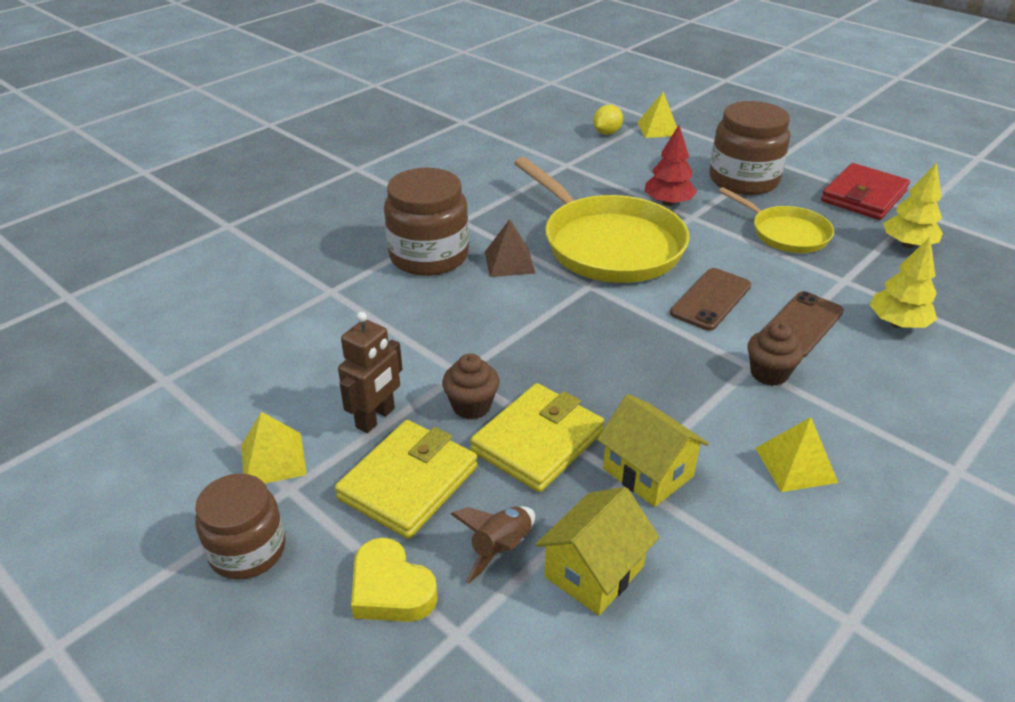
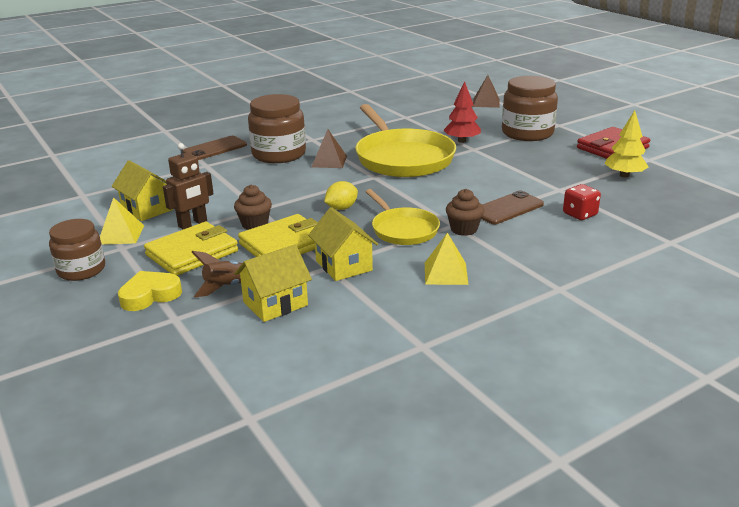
camera: 15 degrees right, 10 degrees down
yellow heart [351,538,438,622] -> yellow heart turned 90 degrees clockwise [118,271,182,311]
yellow lemon [593,105,623,135] -> yellow lemon moved to [324,181,358,210]
yellow pyramid [637,92,677,138] -> brown pyramid [473,75,500,108]
brown phone [670,268,751,331] -> brown phone moved to [183,136,247,160]
yellow pan [719,187,834,253] -> yellow pan moved to [365,189,440,245]
yellow tree [870,237,937,328] -> red dice [563,184,601,220]
none -> yellow house [112,160,173,221]

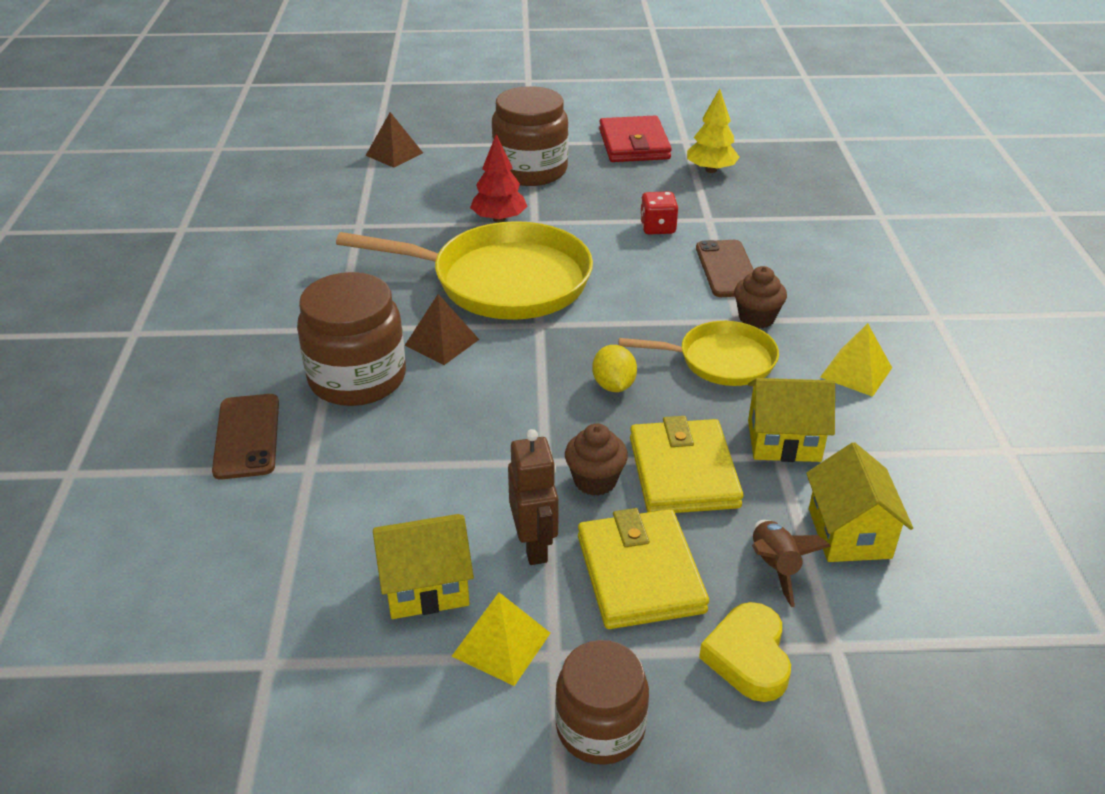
camera: 60 degrees left, 10 degrees up
red dice [563,184,601,220] -> red dice moved to [640,191,678,234]

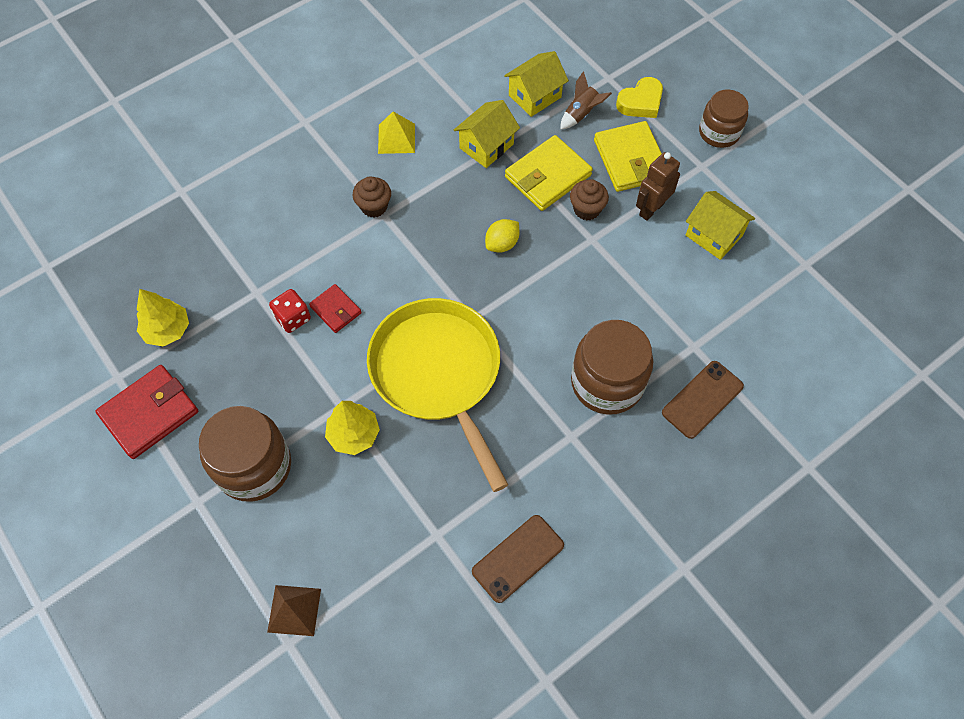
camera: 125 degrees left, 25 degrees up
brown pyramid [404,294,479,365] -> none
yellow pyramid [452,592,550,686] -> none
red tree [470,134,527,223] -> yellow tree [325,401,380,455]
yellow wallet [578,508,709,629] -> yellow wallet turned 60 degrees counterclockwise [594,121,662,192]
yellow pan [619,321,779,386] -> none
brown phone [696,240,754,297] -> brown phone moved to [472,515,564,603]
yellow house [748,378,835,462] -> yellow house turned 75 degrees clockwise [454,100,520,168]
none -> red wallet [309,284,362,333]

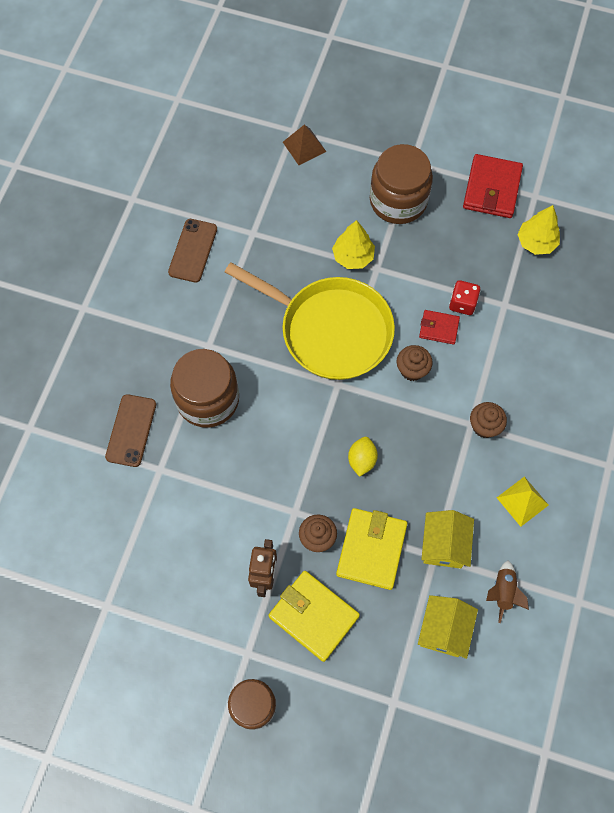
camera: 145 degrees right, 5 degrees up
brown rocket [560,71,612,130] -> brown rocket moved to [486,560,529,623]
yellow heart [616,77,663,118] -> none
yellow house [686,191,755,260] -> none
none -> brown cupcake [397,345,433,381]

